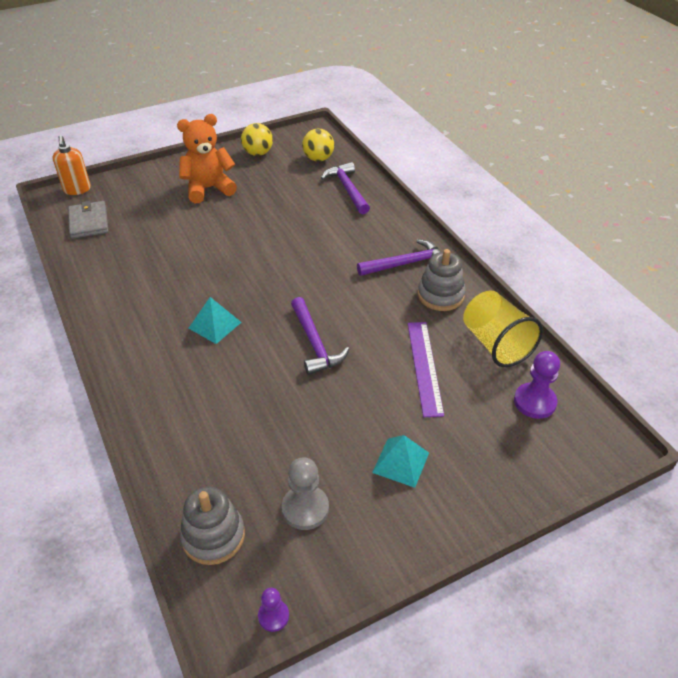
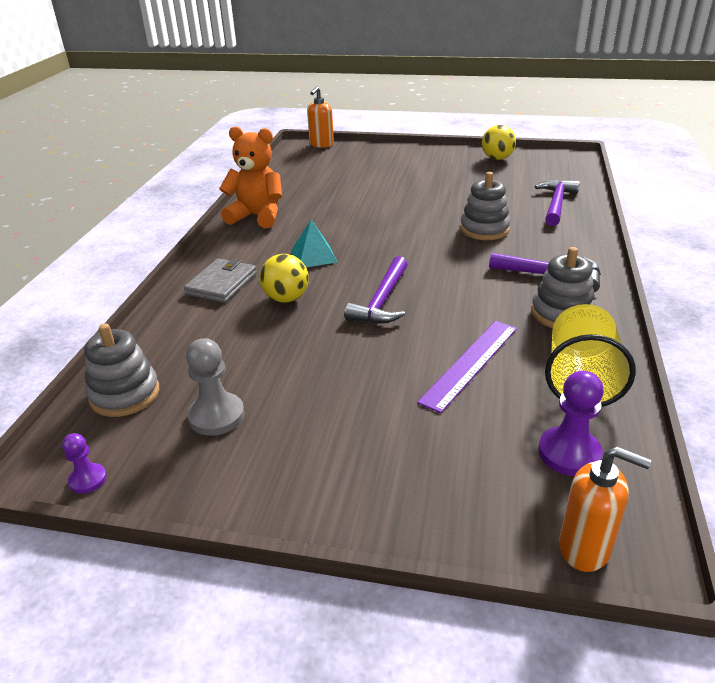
camera: 40 degrees right, 10 degrees down
grey wallet [68,201,108,239] -> grey wallet moved to [184,258,257,303]
orange teddy bear [177,114,237,203] -> orange teddy bear moved to [219,126,282,228]
yellow ball [302,128,334,162] -> yellow ball moved to [260,254,309,302]
turquoise pyramid [372,435,429,488] -> none
none -> grey stacking toy [460,172,510,240]
none -> orange soap dispenser [559,447,651,572]

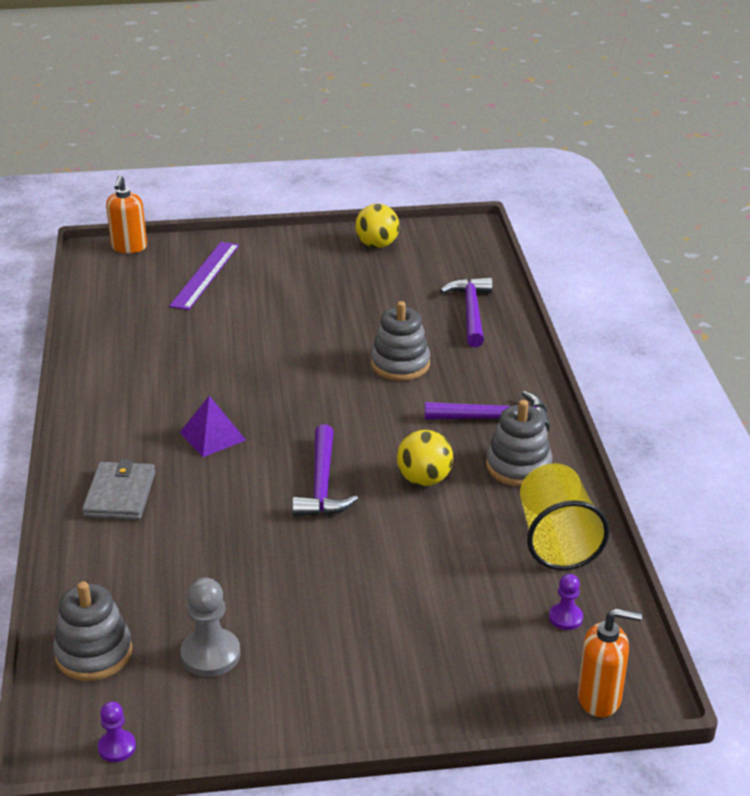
camera: 20 degrees left, 0 degrees up
orange teddy bear [219,126,282,228] -> none
yellow ball [260,254,309,302] -> yellow ball moved to [397,430,453,486]
turquoise pyramid [291,220,338,267] -> purple pyramid [179,396,246,457]
purple ruler [417,321,517,413] -> purple ruler moved to [169,242,239,310]
purple pawn [538,371,604,476] -> purple pawn [549,574,583,630], size x0.59

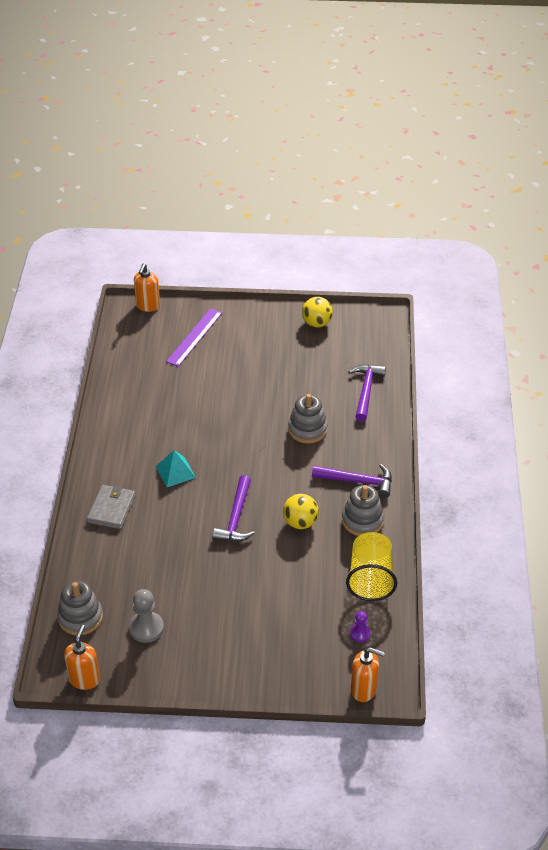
camera: 10 degrees right, 10 degrees up
purple pawn [98,701,136,762] -> orange soap dispenser [64,625,100,690]
purple pyramid [179,396,246,457] -> turquoise pyramid [156,450,196,487]

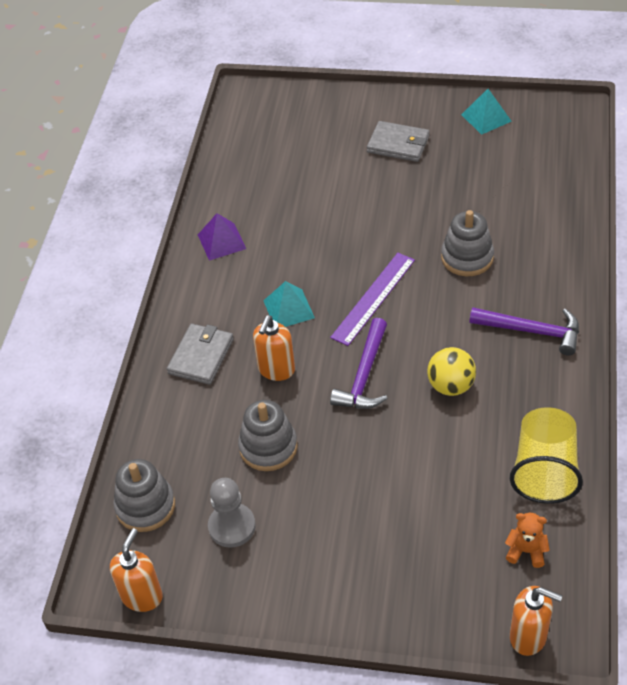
camera: 10 degrees right, 5 degrees up
orange soap dispenser [134,263,160,312] -> orange soap dispenser moved to [253,315,295,381]
purple ruler [166,308,222,367] -> purple ruler moved to [330,253,415,346]
yellow ball [302,297,333,327] -> turquoise pyramid [461,89,512,135]
grey stacking toy [342,485,384,536] -> grey stacking toy moved to [238,400,298,471]
purple hammer [349,364,386,422] -> none
purple pawn [350,611,370,642] -> orange teddy bear [505,513,550,568]
none -> purple pyramid [198,213,246,261]
none -> grey wallet [367,121,430,162]

